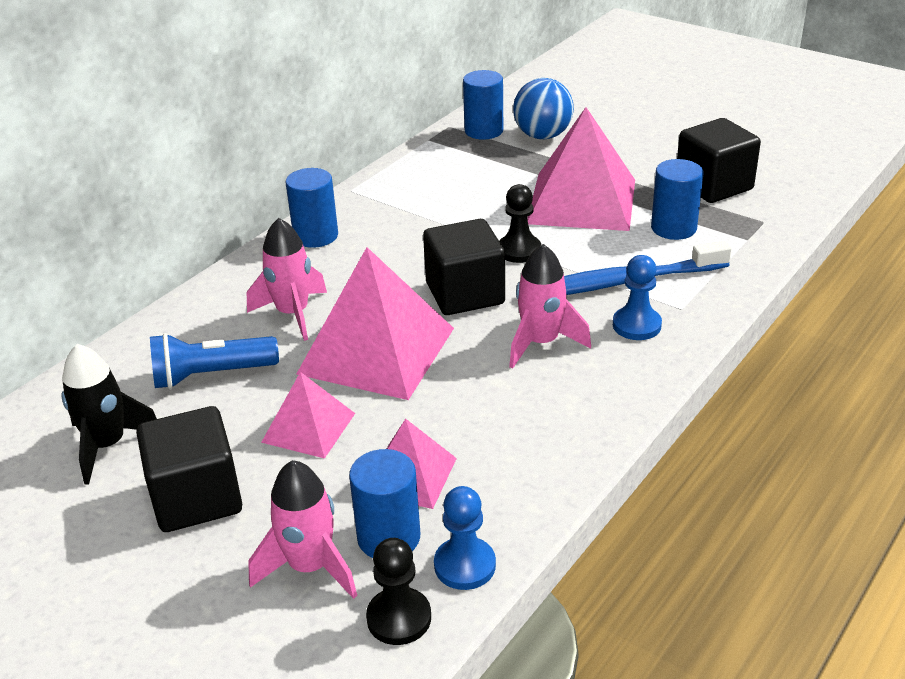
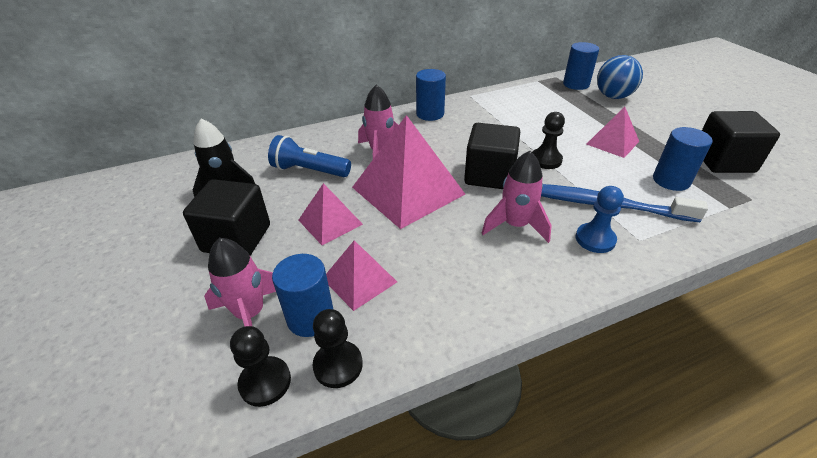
camera: 30 degrees right, 5 degrees up
blue pawn [434,486,496,590] -> black pawn [312,309,363,388]
pink pyramid [527,107,635,231] -> pink pyramid [587,107,639,158], size x0.54

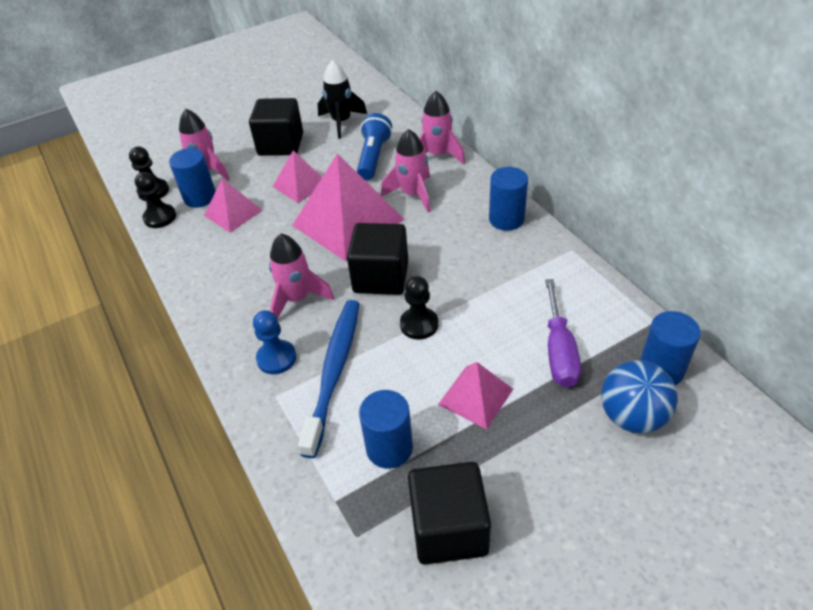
camera: 85 degrees right, 5 degrees up
none -> pink rocket [419,91,465,164]
none -> purple screwdriver [545,279,581,387]

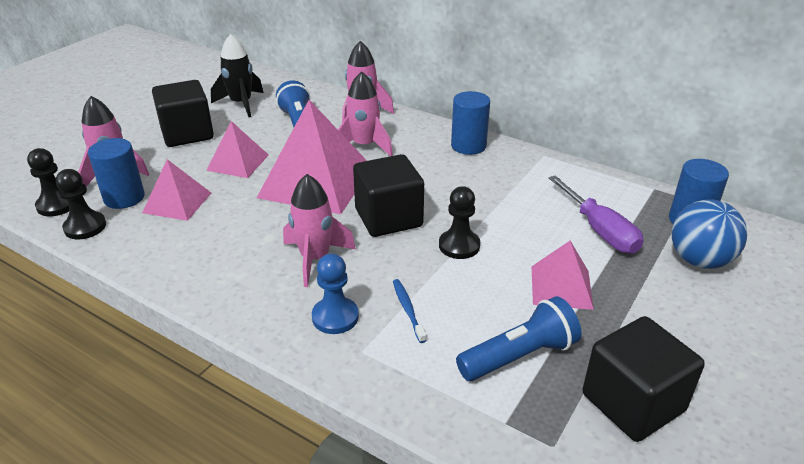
camera: 30 degrees left, 10 degrees down
blue toothbrush [298,300,359,458] -> blue toothbrush [393,279,427,343], size x0.42
blue cylinder [359,390,413,469] -> blue flashlight [456,296,581,381]

